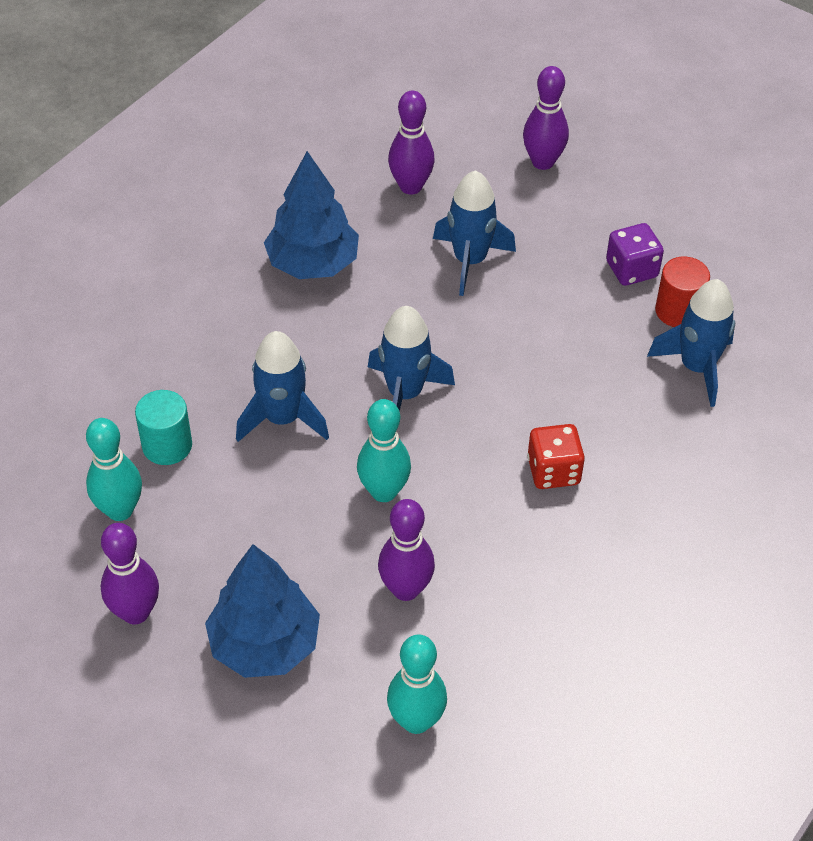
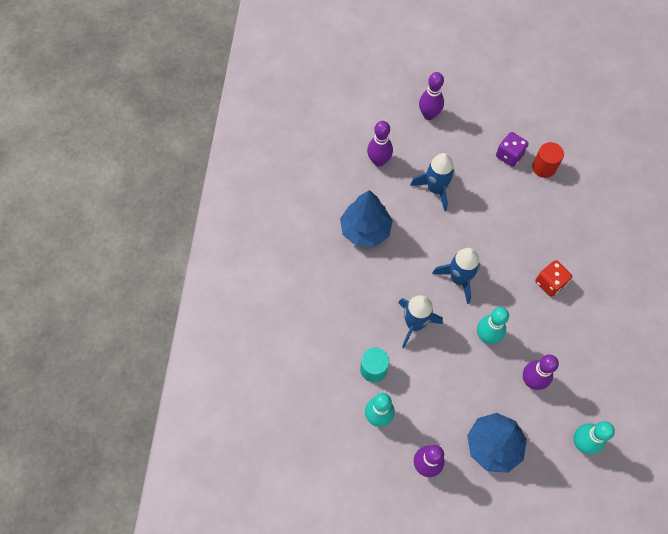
camera: 30 degrees left, 15 degrees up
blue rocket [647,279,735,407] -> none

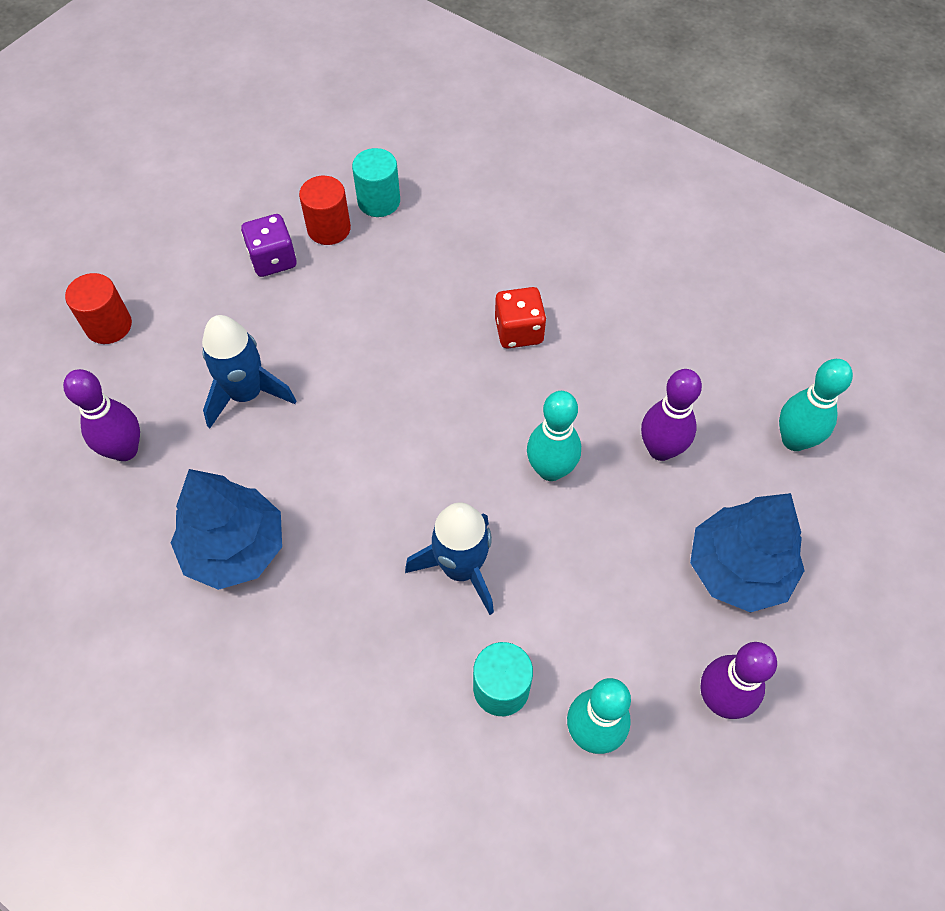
camera: 60 degrees left, 5 degrees down
purple bowling pin [419,72,444,120] -> red cylinder [65,273,132,344]
blue rocket [432,248,480,304] -> none
none -> turquoise cylinder [352,148,400,217]

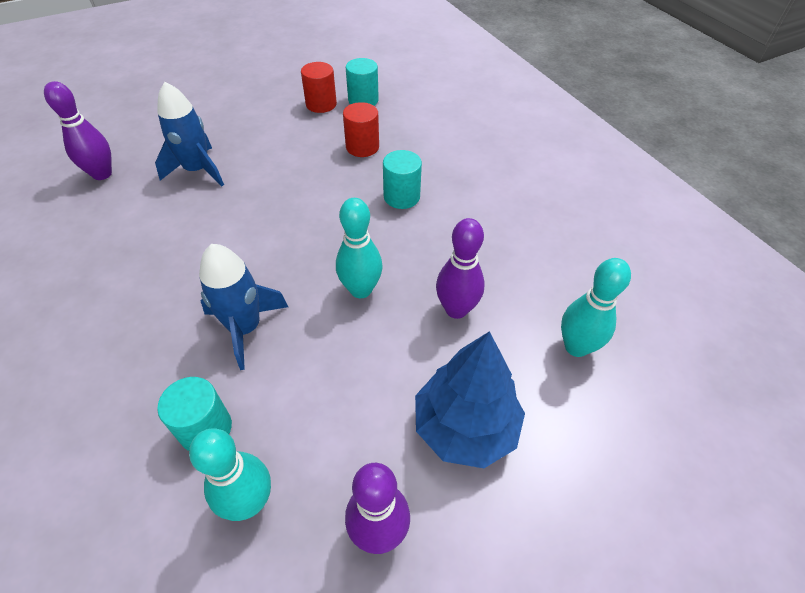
camera: 25 degrees right, 10 degrees down
red cylinder [65,273,132,344] -> red cylinder moved to [343,102,379,157]
blue tree [171,469,282,590] -> none
purple dice [241,214,296,277] -> none
red dice [495,287,546,348] -> turquoise cylinder [383,150,422,209]

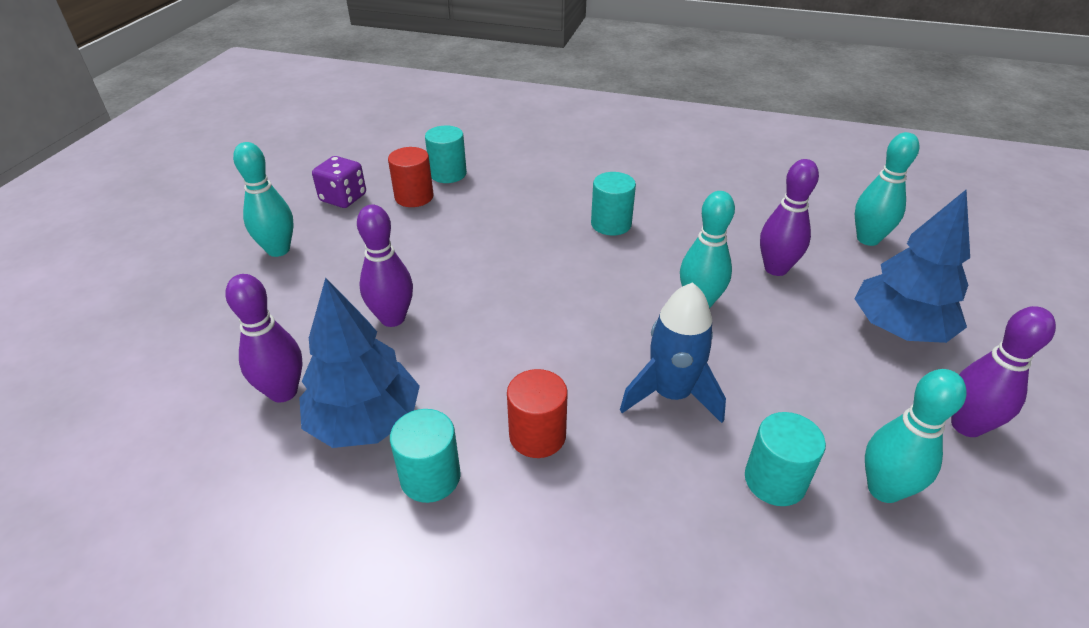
camera: 45 degrees left, 10 degrees down
blue rocket [155,82,224,186] -> purple bowling pin [357,205,413,327]
red cylinder [343,102,379,157] -> red cylinder moved to [507,369,568,458]
none -> turquoise bowling pin [233,142,294,257]
none -> blue tree [299,278,420,448]
none -> purple dice [312,156,366,208]
none -> turquoise cylinder [390,409,461,503]

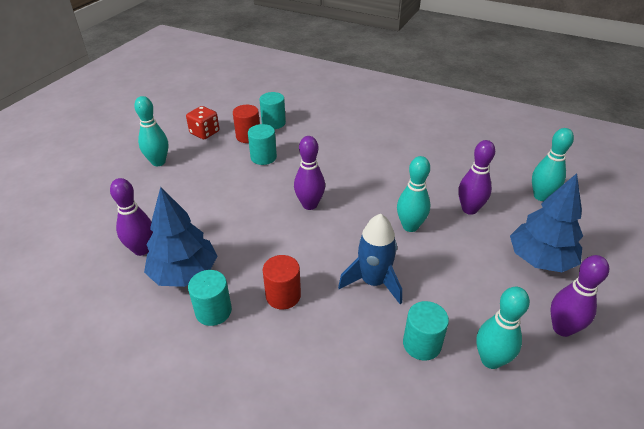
camera: 10 degrees right, 0 degrees up
purple dice [312,156,366,208] -> red dice [186,106,219,139]
purple bowling pin [357,205,413,327] -> purple bowling pin moved to [294,136,325,210]
turquoise cylinder [591,172,636,236] -> turquoise cylinder moved to [248,124,277,165]

